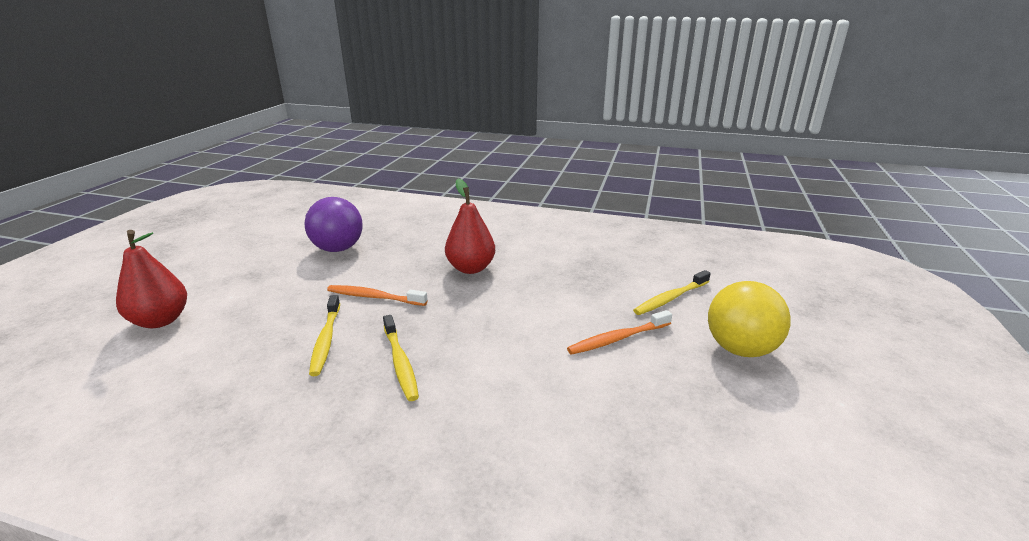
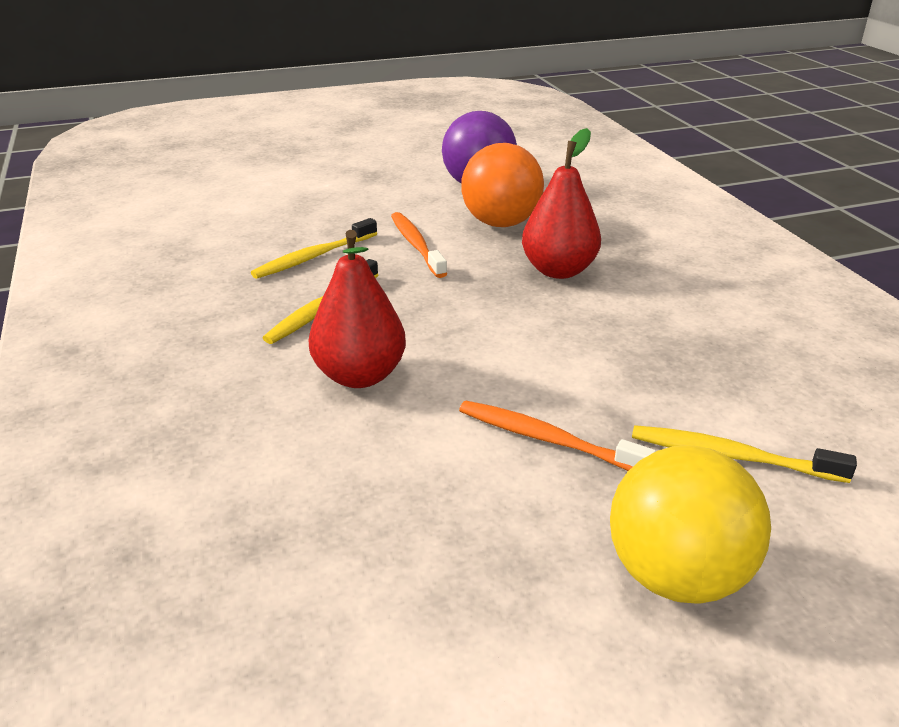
camera: 55 degrees right, 5 degrees up
red pear [116,230,187,328] -> red pear moved to [308,230,406,388]
none -> orange ball [461,143,544,227]

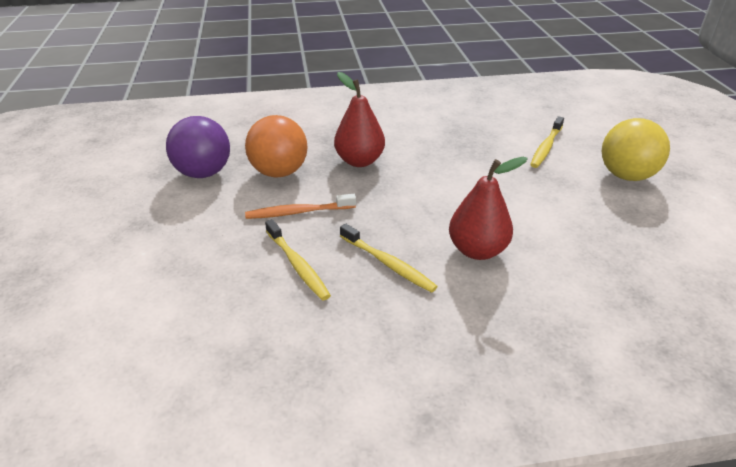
camera: 80 degrees left, 5 degrees up
orange toothbrush [459,401,656,471] -> none

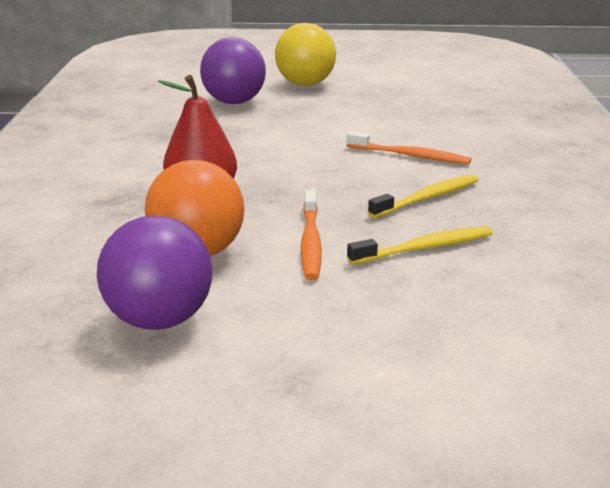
camera: 80 degrees left, 10 degrees down
red pear [449,157,528,260] -> orange toothbrush [347,131,471,165]
yellow toothbrush [530,116,564,168] -> purple ball [200,37,266,104]

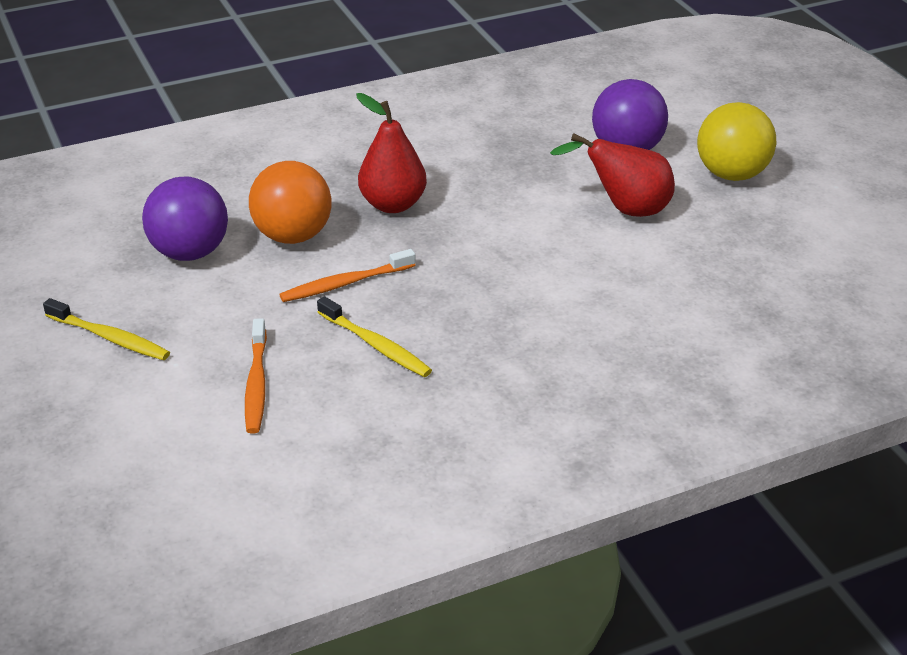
camera: 65 degrees right, 10 degrees up
orange toothbrush [347,131,471,165] -> orange toothbrush moved to [245,318,267,434]
yellow toothbrush [368,175,478,218] -> yellow toothbrush moved to [43,298,170,360]
none -> red pear [550,133,675,217]

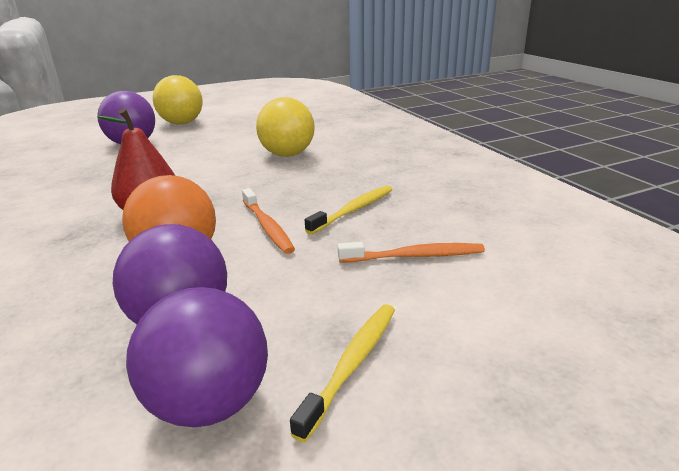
camera: 90 degrees left, 10 degrees down
red pear [550,133,675,217] -> none
none -> purple ball [126,287,268,427]
none -> yellow ball [256,97,315,157]

